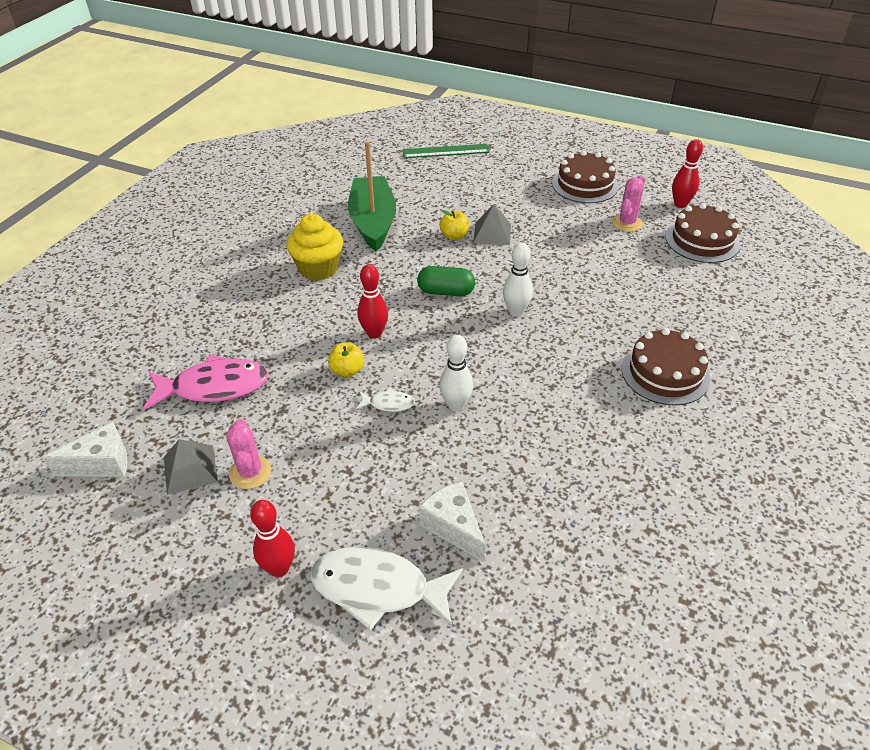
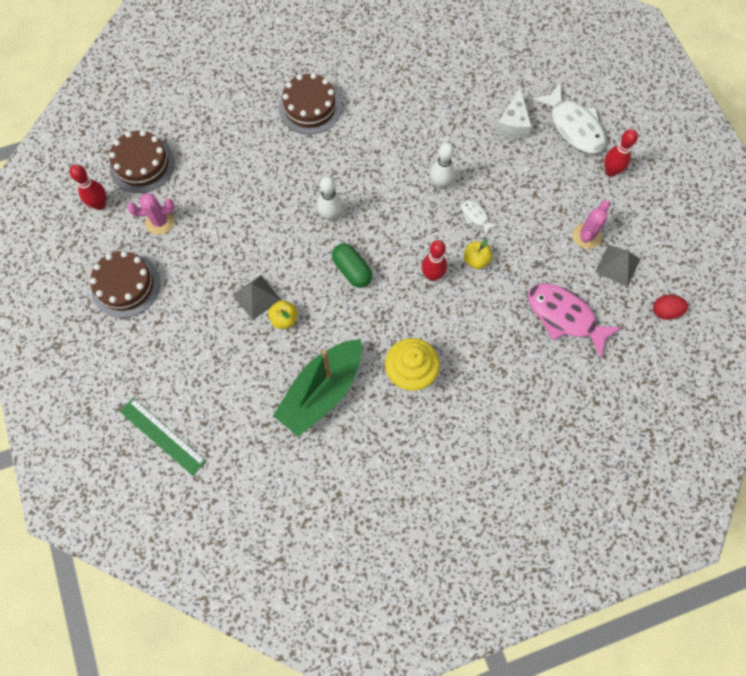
camera: 135 degrees left, 25 degrees up
white cheese [43,422,128,477] -> red egg [653,295,688,320]

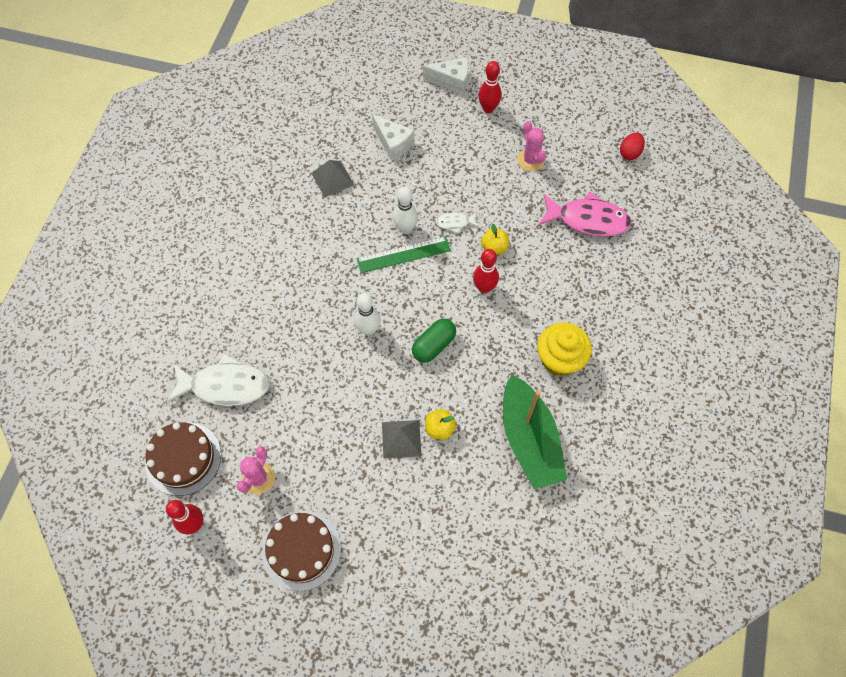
camera: 55 degrees left, 5 degrees down
green ruler [120,398,206,476] -> green ruler moved to [356,236,451,273]
brown cake [279,73,342,134] -> none
green capsule [332,243,372,288] -> green capsule turned 45 degrees counterclockwise [412,319,456,363]
pink fish [528,283,622,358] -> pink fish turned 150 degrees counterclockwise [539,191,632,237]
white fish [532,83,606,154] -> white fish moved to [167,353,269,406]
grey pyramid [596,245,640,287] -> grey pyramid moved to [311,160,354,197]
none -> white cheese [423,57,468,94]

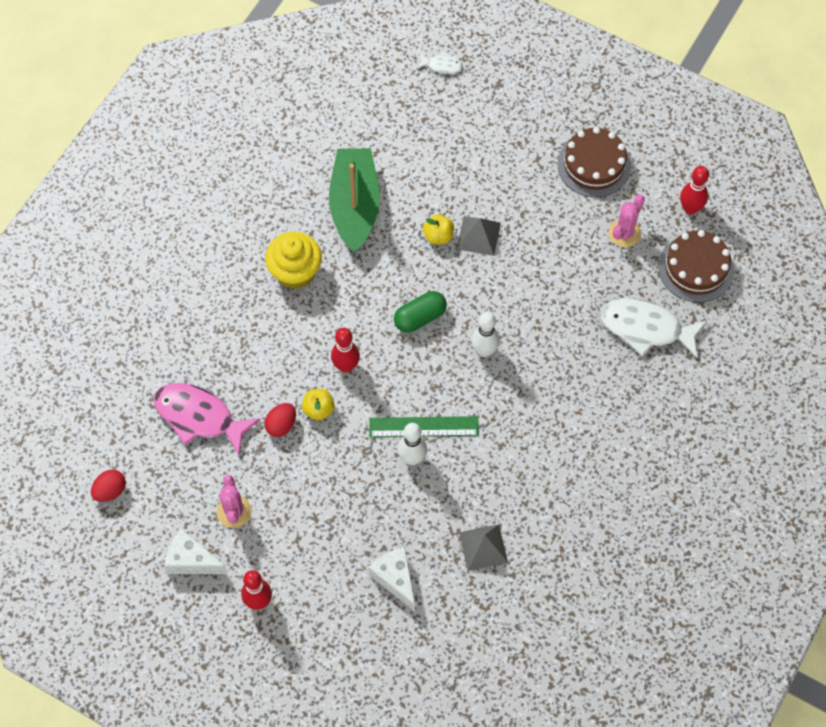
camera: 165 degrees left, 0 degrees up
white cheese [423,57,468,94] -> white cheese moved to [164,529,228,574]
white fish [436,212,479,233] -> white fish moved to [416,52,463,74]
none -> red egg [264,403,296,437]

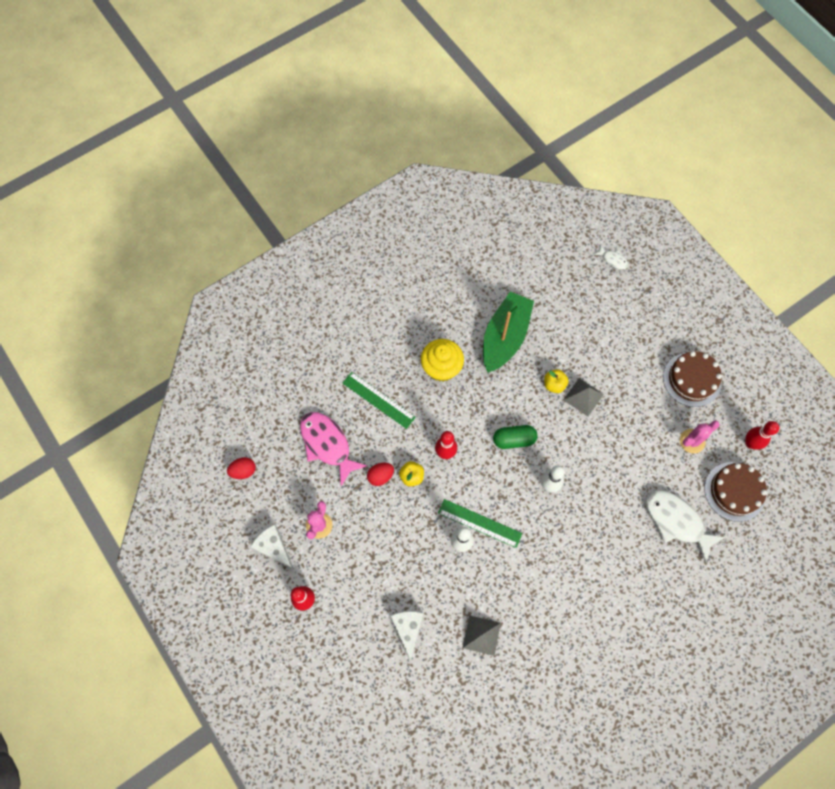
camera: 25 degrees right, 5 degrees up
none -> green ruler [343,372,416,429]

